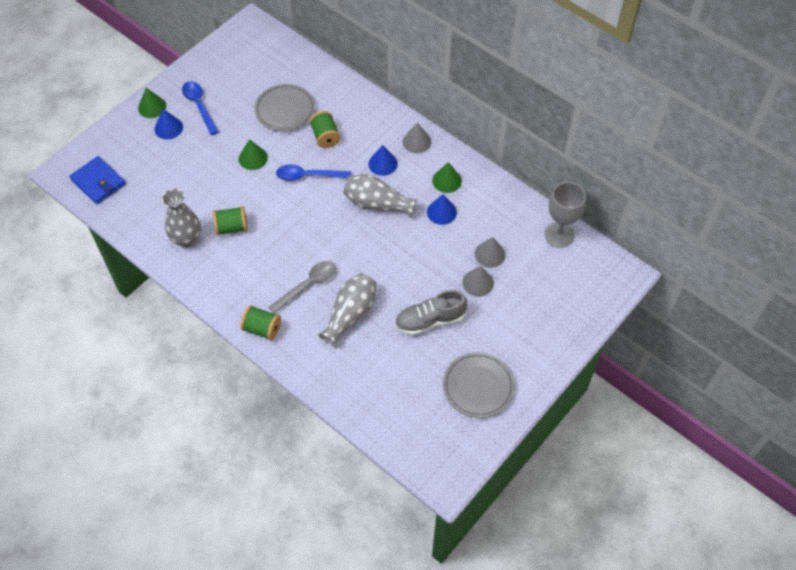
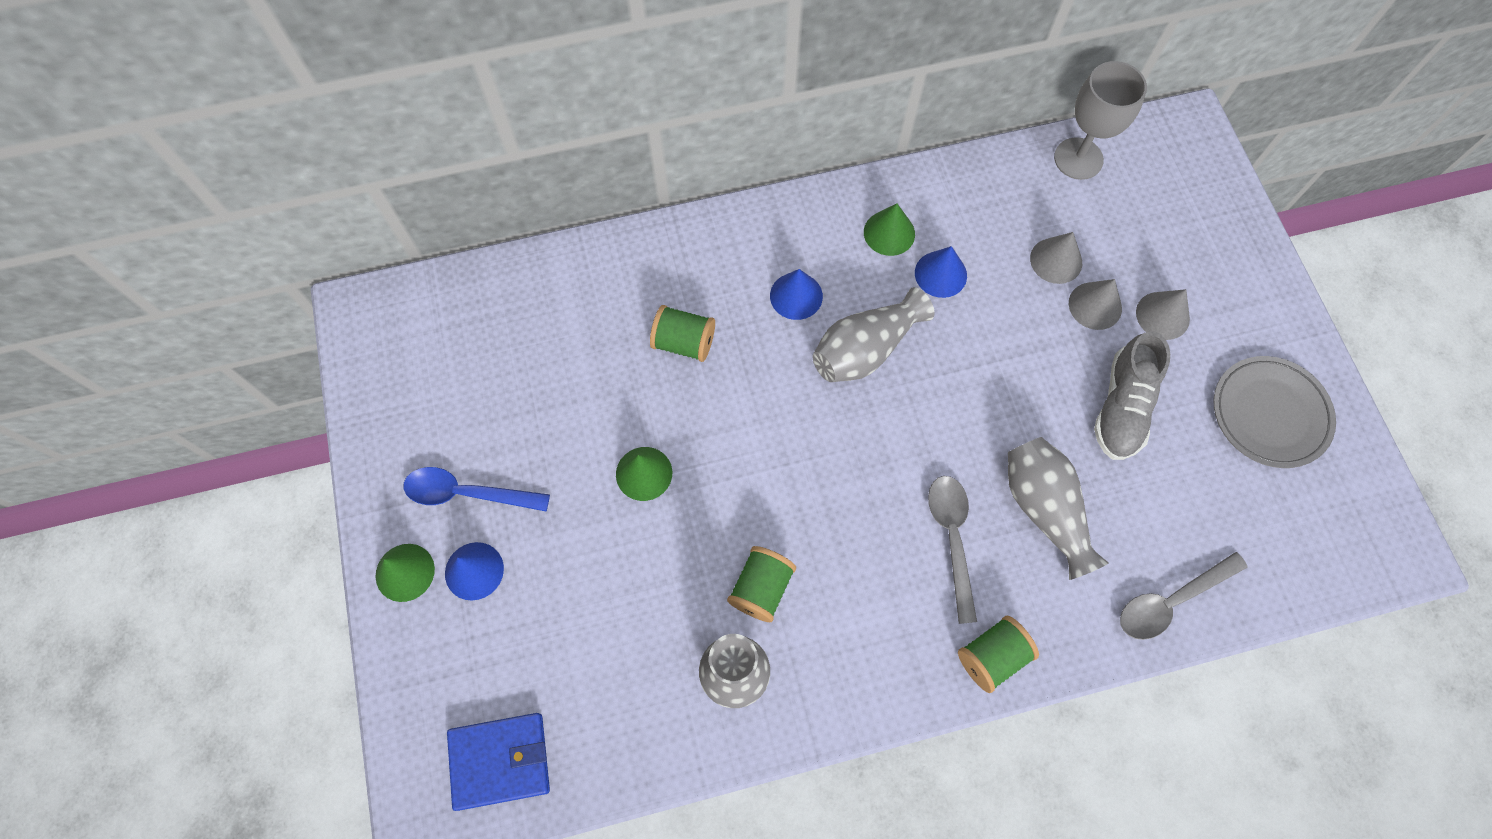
camera: 55 degrees left, 10 degrees up
grey plate [254,84,315,131] -> none
blue spoon [276,164,352,181] -> none
grey cone [403,123,431,153] -> grey cone moved to [1136,289,1190,340]
none -> grey spoon [1120,552,1247,640]

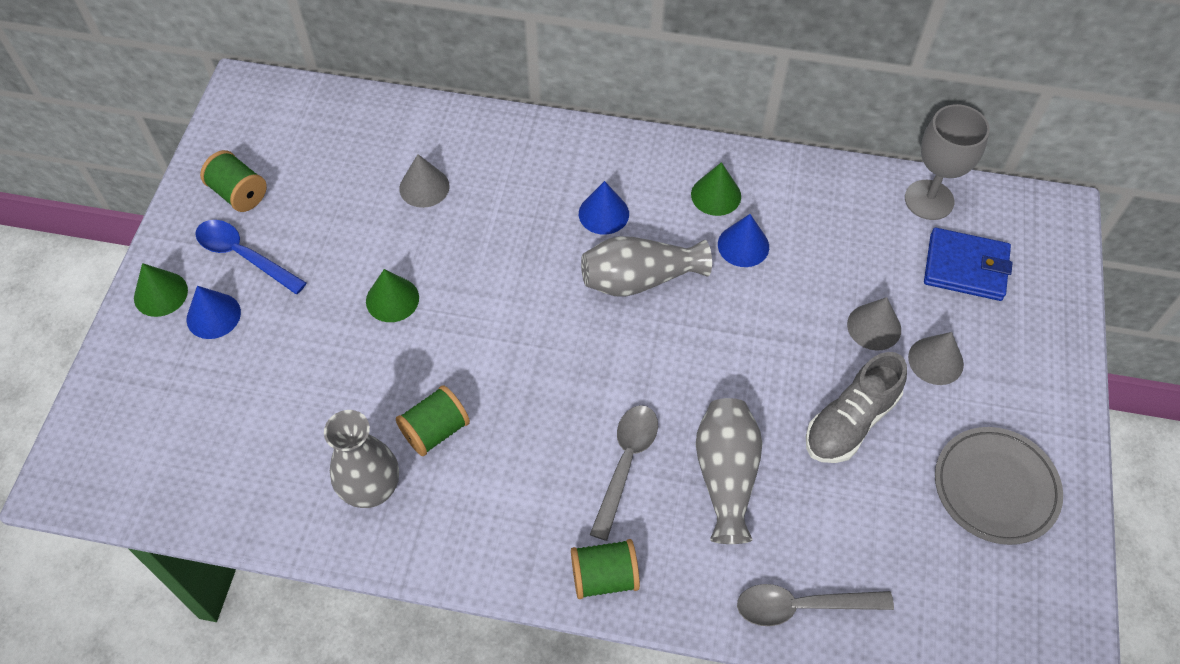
camera: 25 degrees right, 10 degrees down
blue wallet [447,713,550,811] -> blue wallet moved to [924,228,1013,301]
green spool [650,305,715,362] -> green spool moved to [200,150,267,212]
grey cone [1030,232,1082,284] -> grey cone moved to [399,154,450,208]

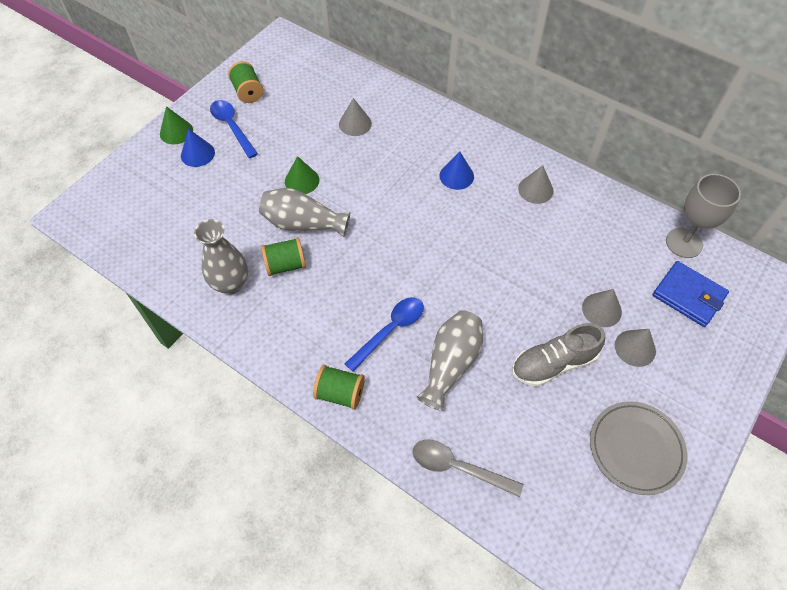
camera: 25 degrees right, 0 degrees up
grey vase [581,236,712,297] -> grey vase moved to [259,188,350,237]
grey spoon [590,405,658,541] -> blue spoon [345,297,424,372]
green cone [691,162,741,216] -> grey cone [518,165,554,204]
blue cone [718,214,769,267] -> none

